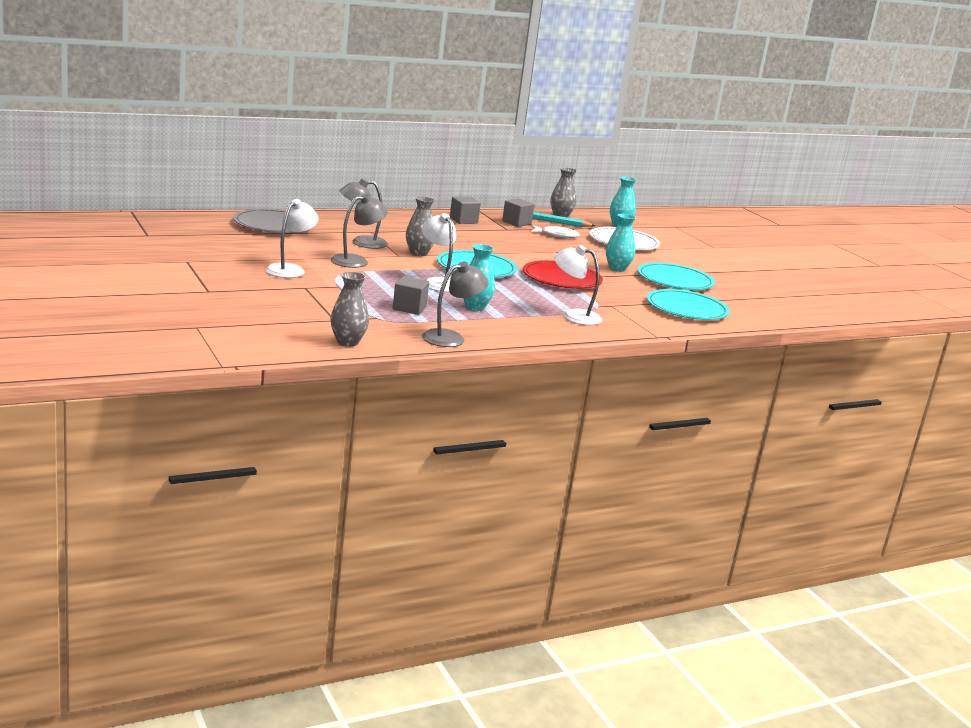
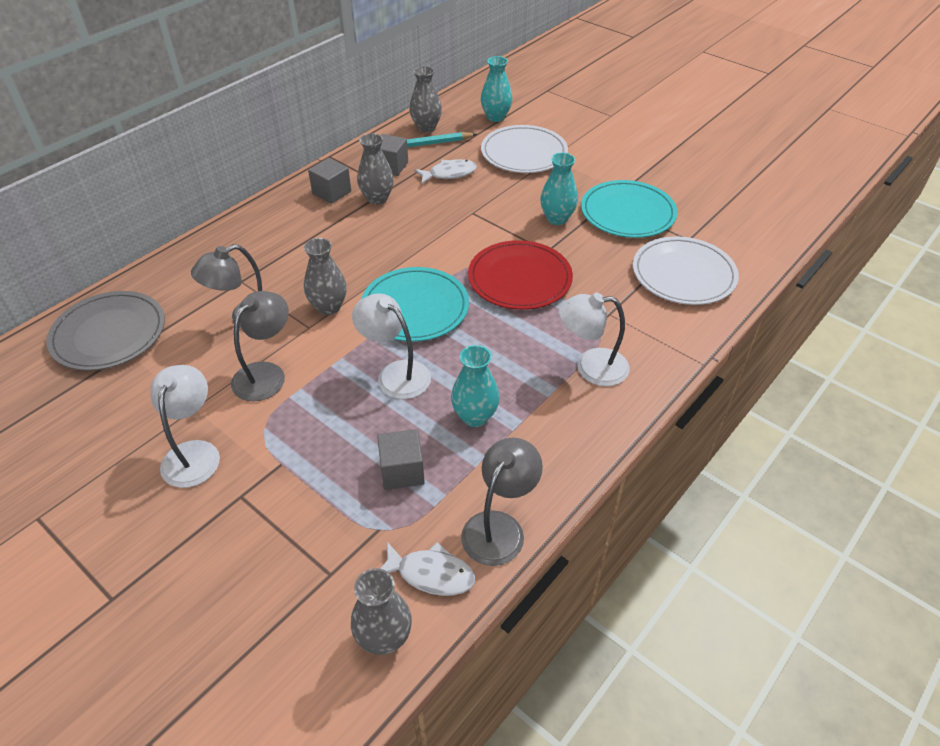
camera: 20 degrees left, 25 degrees up
turquoise plate [647,289,730,320] -> white plate [633,236,739,305]
none -> grey vase [357,133,394,205]
none -> white fish [380,542,475,596]

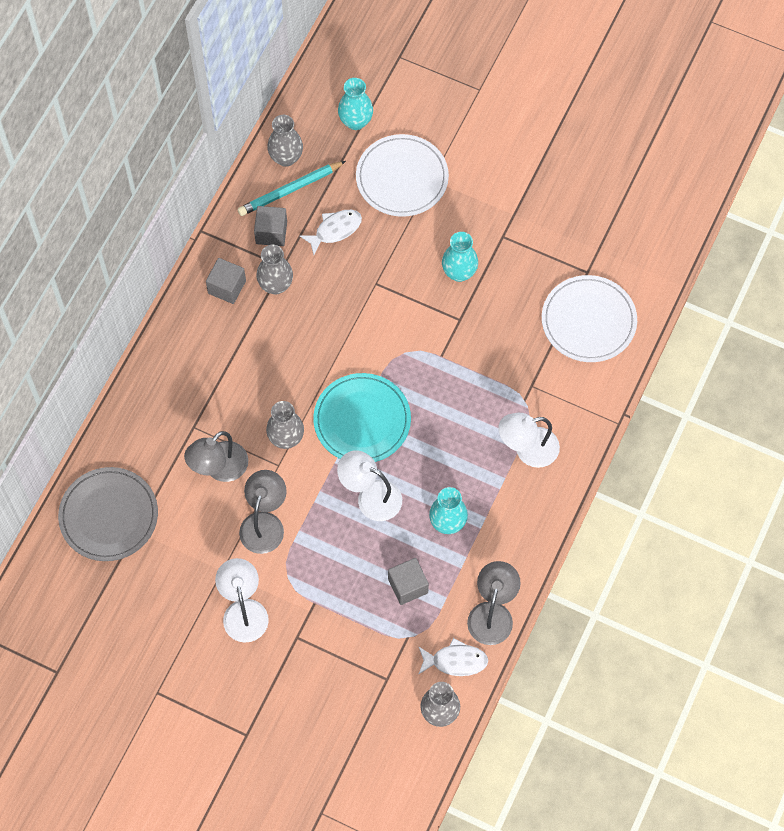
camera: 15 degrees left, 20 degrees up
red plate [468,240,573,310] -> none
turquoise plate [581,180,678,238] -> none

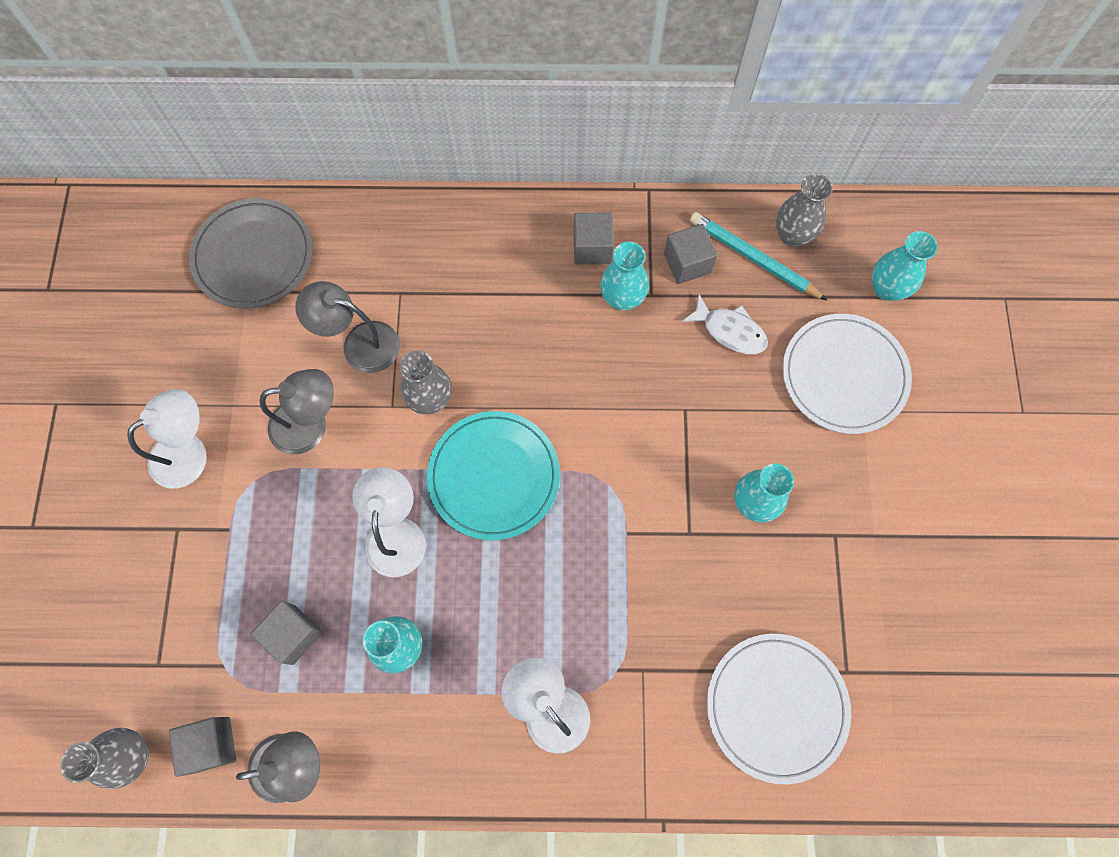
camera: 65 degrees right, 5 degrees up
grey vase [257,245,293,295] -> turquoise vase [600,242,649,311]
white fish [418,638,488,676] -> grey cube [169,717,236,777]

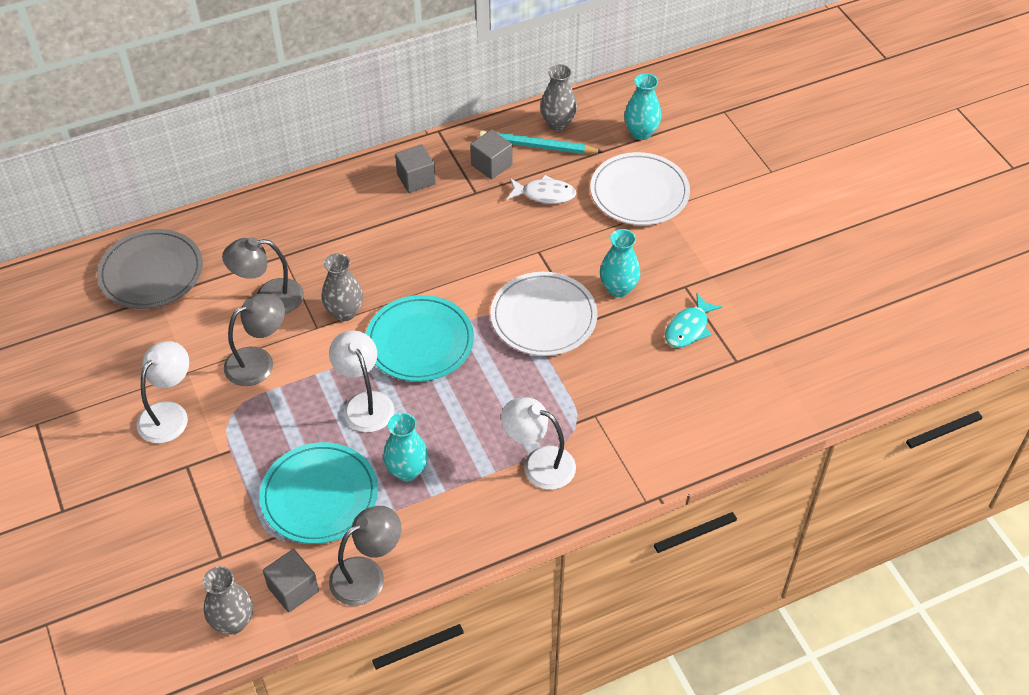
camera: 25 degrees left, 20 degrees down
grey cube [251,601,323,665] -> turquoise plate [260,442,378,544]
turquoise vase [600,242,649,311] -> none
white plate [707,634,851,784] -> white plate moved to [490,272,598,356]
none -> turquoise fish [665,293,722,348]

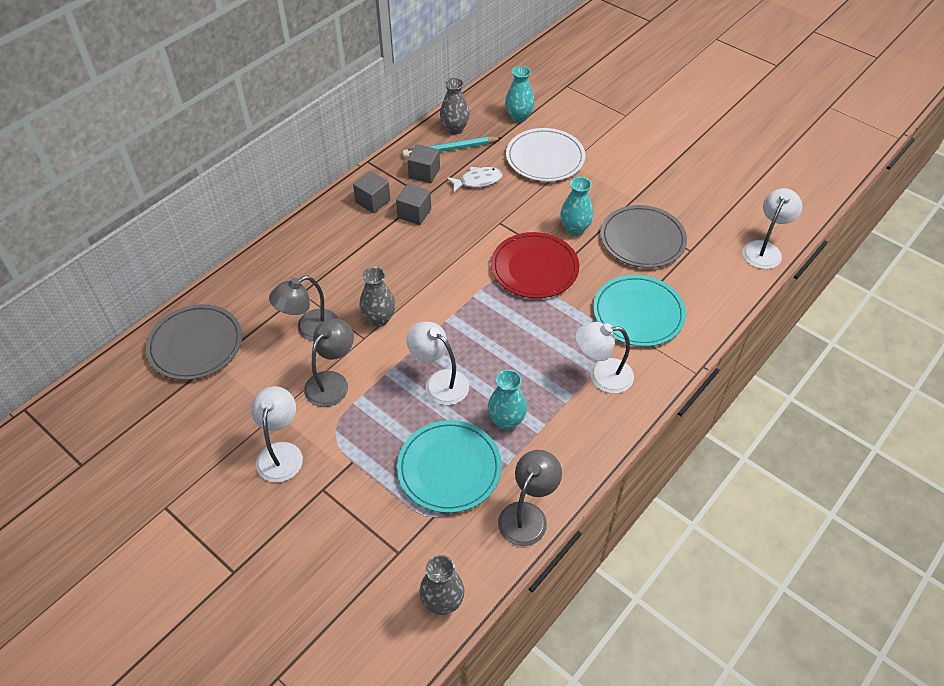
camera: 25 degrees left, 0 degrees up
grey cube [263,549,319,613] -> grey cube moved to [396,184,431,225]
turquoise plate [366,295,474,382] -> turquoise plate moved to [593,275,686,347]
white plate [490,272,598,356] -> red plate [491,232,579,298]
turquoise fish [665,293,722,348] -> grey plate [600,205,687,268]
none -> white lamp [742,188,803,269]

